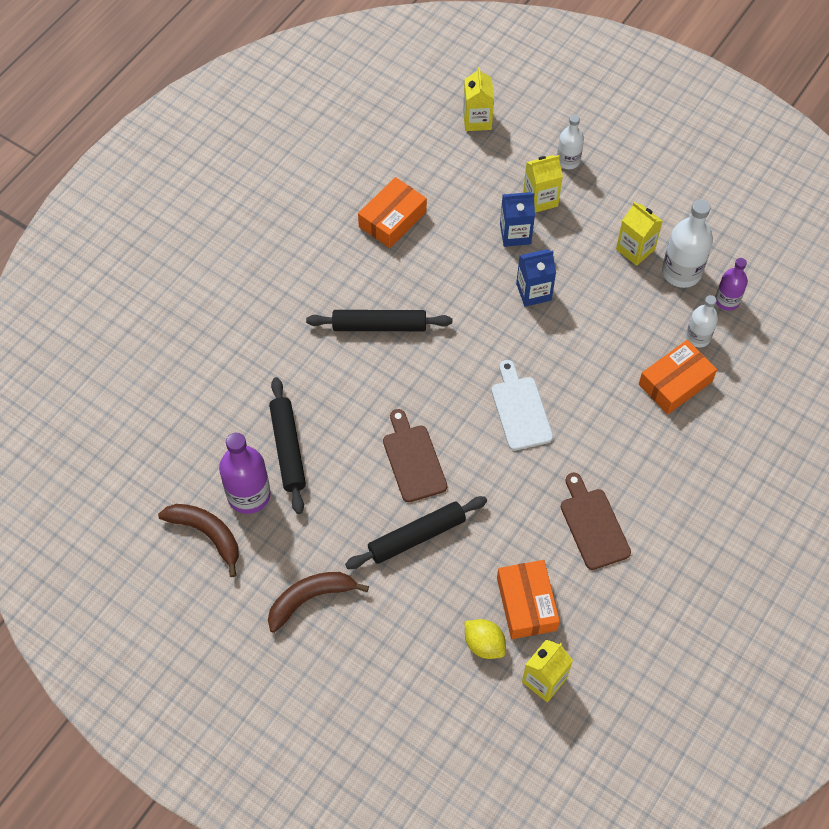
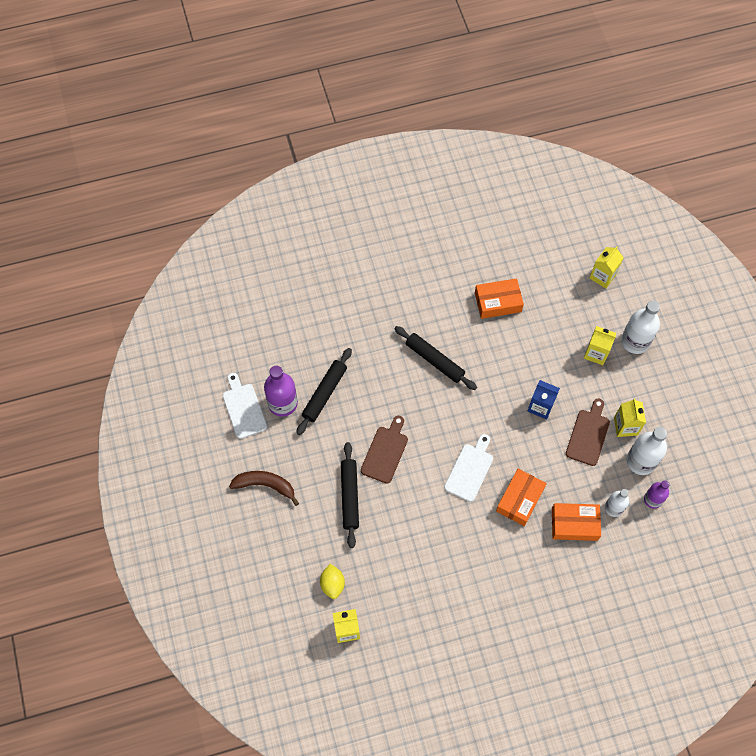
camera: 40 degrees right, 5 degrees up
brown banana [158,504,239,577] -> white cutting board [223,373,267,439]
black rolling pin [345,496,487,569] -> black rolling pin turned 75 degrees clockwise [341,442,359,548]
orange box [497,560,560,639] -> orange box moved to [496,469,547,526]
blue carton [500,192,535,247] -> none
white bottle [557,114,584,169] -> white bottle [621,300,660,354], size x1.62
brown cutting board [561,473,631,570] -> brown cutting board moved to [566,399,610,466]

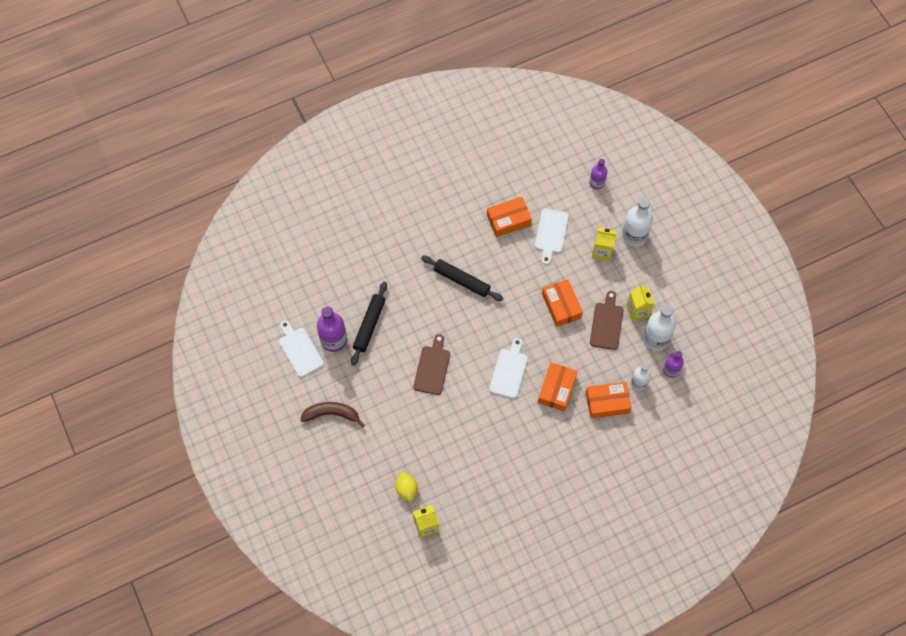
camera: 10 degrees left, 0 degrees up
black rolling pin [341,442,359,548] -> none
blue carton [528,380,560,420] -> orange box [542,279,583,327]
yellow carton [590,247,624,288] -> purple bottle [589,159,607,189]
none -> white cutting board [535,209,569,265]

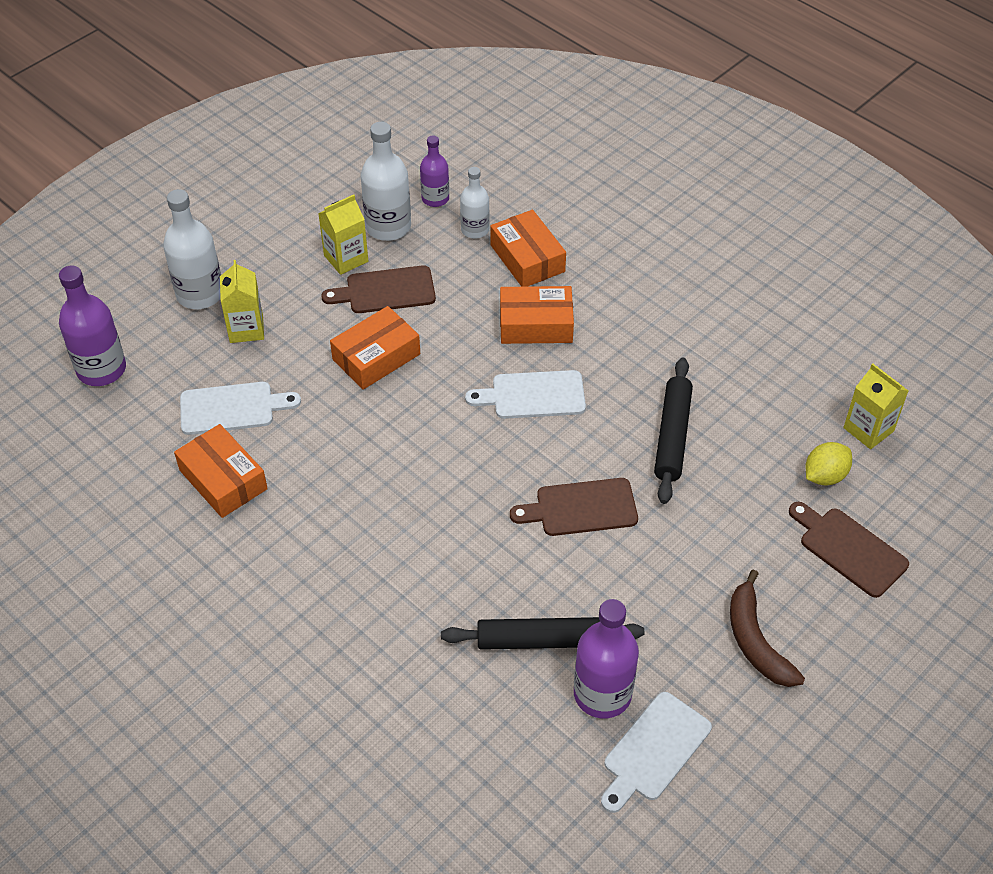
camera: 110 degrees left, 15 degrees down
black rolling pin [421,256,503,301] -> black rolling pin moved to [654,358,693,504]
purple bottle [589,159,607,189] -> purple bottle [59,265,126,386], size x1.62
none -> brown cutting board [789,502,909,598]

